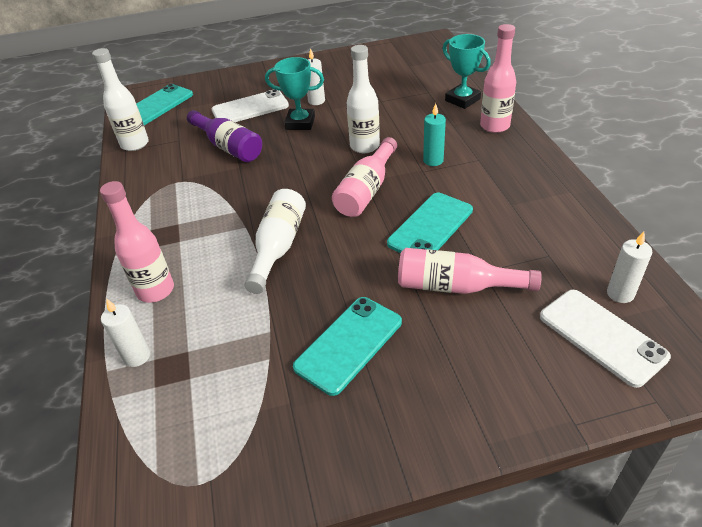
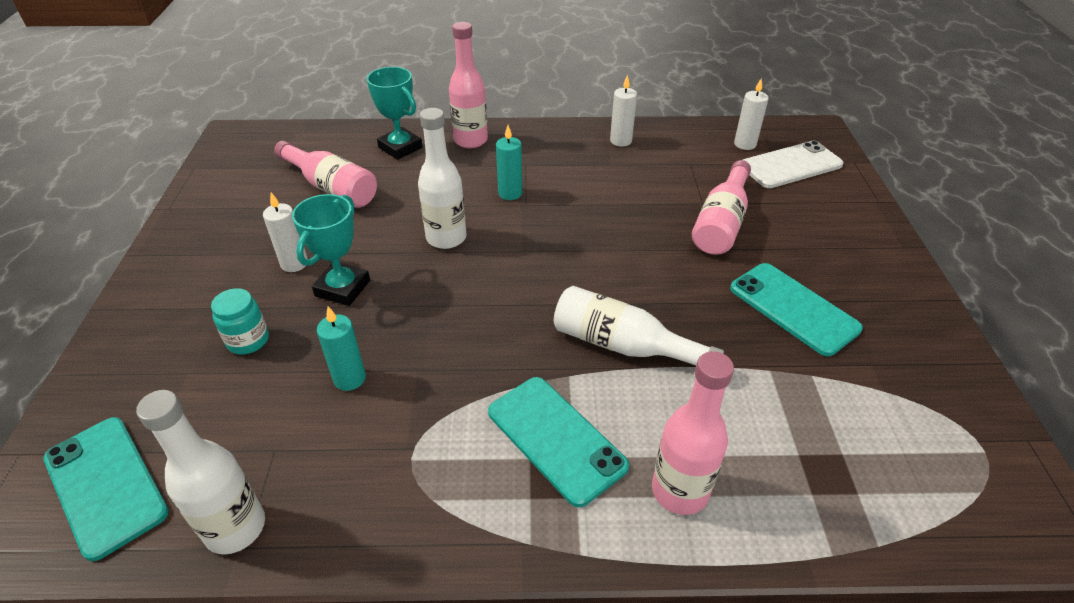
camera: 80 degrees left, 0 degrees up
white candle [101,299,150,367] -> white candle moved to [610,75,637,147]
purple bottle [187,110,262,162] -> turquoise candle [317,306,366,391]
white phone [212,89,289,122] -> turquoise jar [211,288,269,355]
pink bottle [332,137,397,217] -> pink bottle moved to [274,141,377,208]
turquoise phone [387,193,473,253] -> turquoise phone moved to [488,377,629,507]
turquoise trophy [443,34,491,109] -> turquoise trophy turned 75 degrees clockwise [367,67,423,160]

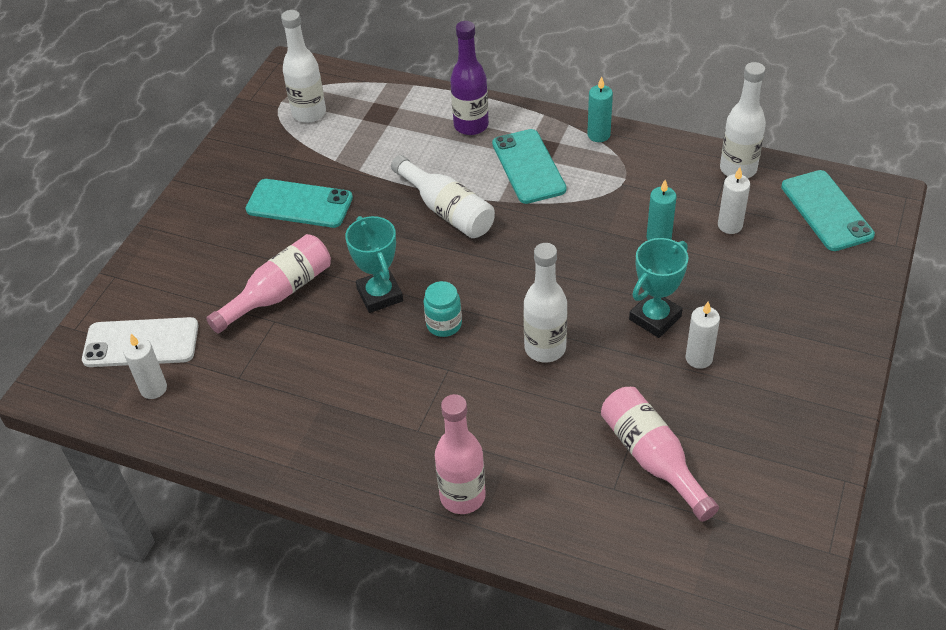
camera: 155 degrees left, 5 degrees up
turquoise jar [211,288,269,355] -> turquoise jar moved to [423,281,462,337]
turquoise trophy [367,67,423,160] -> turquoise trophy moved to [345,216,403,313]
turquoise candle [496,125,522,200] -> turquoise candle moved to [587,76,613,142]
white candle [610,75,637,147] -> white candle moved to [718,167,750,234]
pink bottle [652,351,734,515] -> purple bottle [450,21,489,135]
turquoise phone [730,263,863,356] -> turquoise phone turned 60 degrees counterclockwise [245,179,353,228]
none -> white bottle [281,10,326,123]

